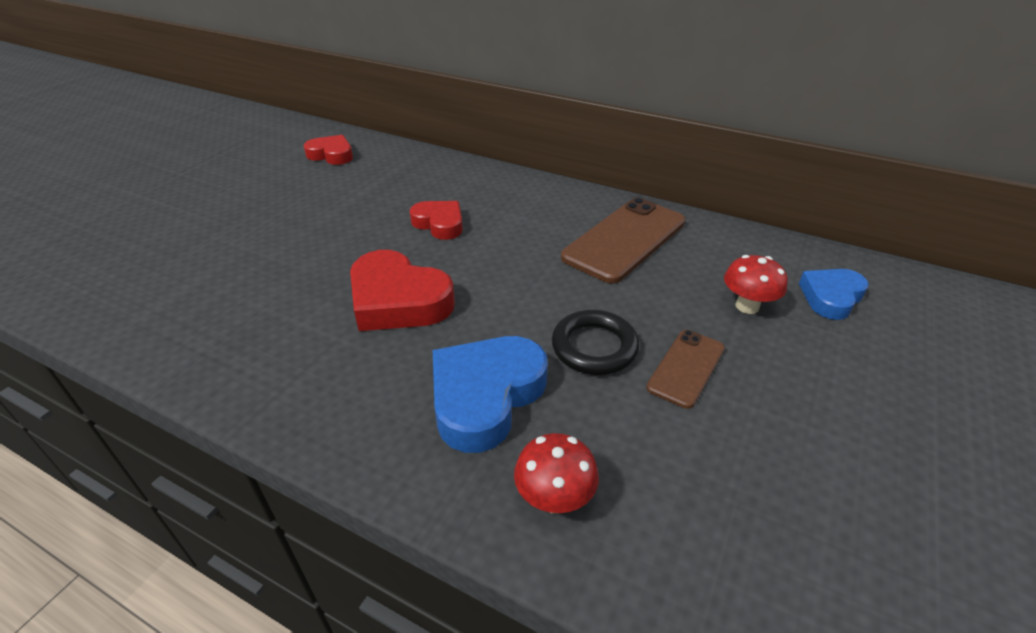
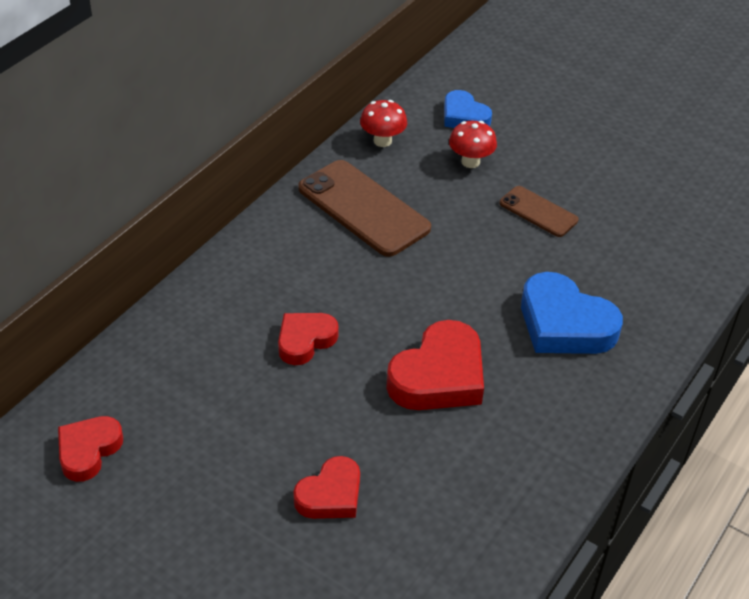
camera: 85 degrees left, 5 degrees up
red mushroom [514,433,599,513] -> red mushroom moved to [360,100,407,147]
black ring [552,310,639,375] -> none
none -> red heart [293,456,360,519]

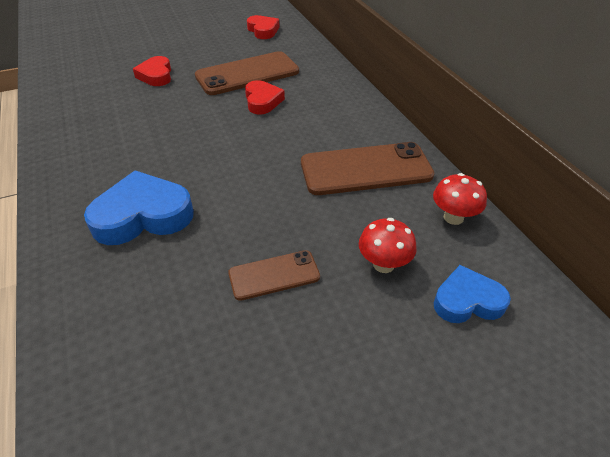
camera: 125 degrees right, 0 degrees up
red heart [386,320,484,410] -> none
none -> brown phone [195,51,299,95]

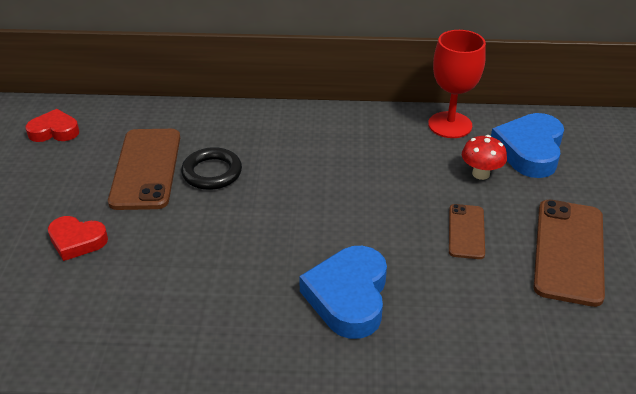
camera: 65 degrees left, 5 degrees down
red heart [245,80,285,114] -> black ring [181,147,242,190]
brown phone [301,142,435,195] -> brown phone moved to [534,200,605,307]
red mushroom [433,173,487,225] -> red goblet [428,30,486,138]
blue heart [434,265,511,323] -> blue heart [491,113,564,178], size x1.62

